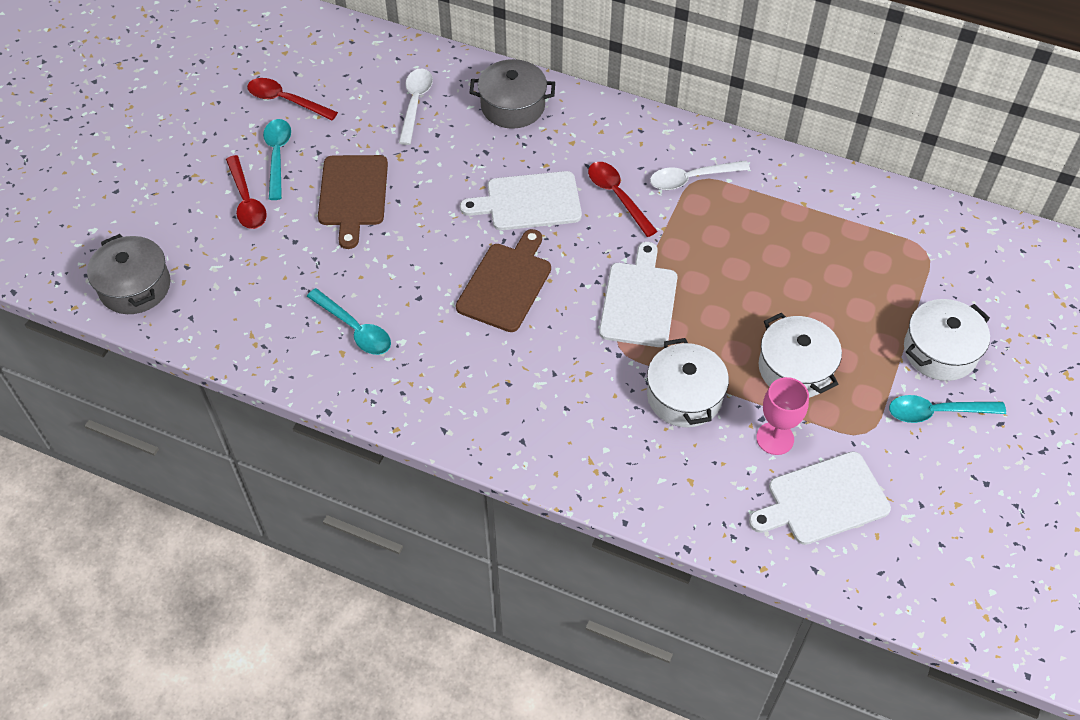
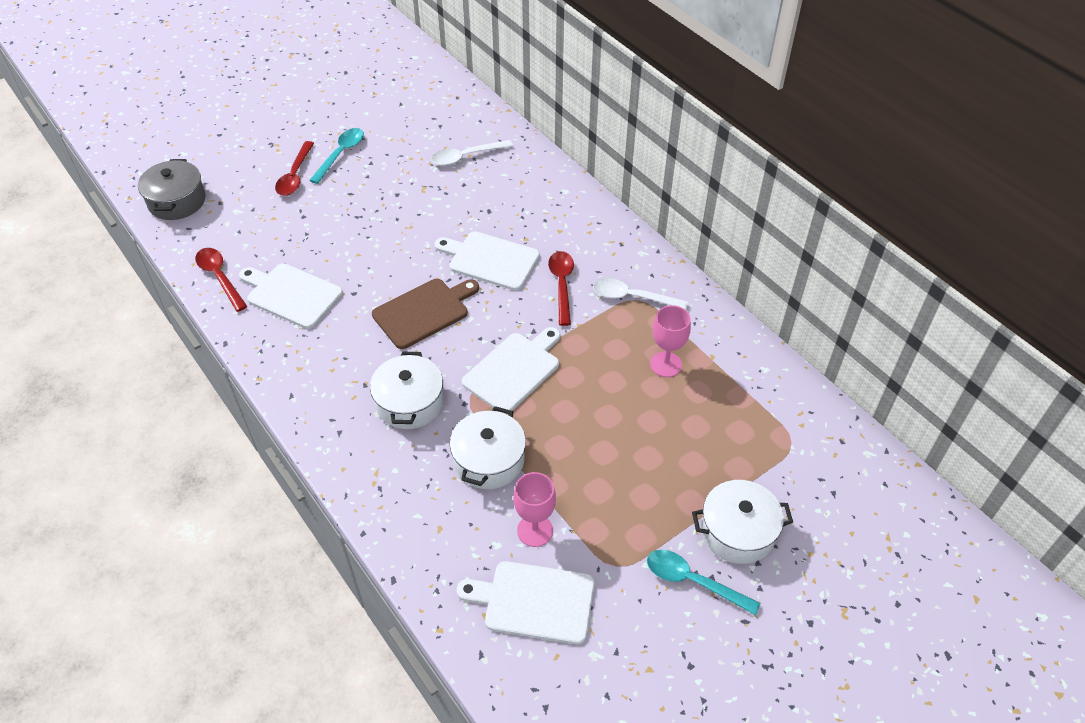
camera: 30 degrees right, 5 degrees down
red spoon [247,78,338,120] -> red spoon moved to [195,248,247,312]
turquoise spoon [307,288,391,355] -> white cutting board [239,263,343,329]
brown cutting board [318,155,388,249] -> none
white spoon [399,69,433,145] -> white spoon turned 150 degrees counterclockwise [431,140,513,166]
grey pot [469,59,555,129] -> none
white pot [759,313,842,398] -> white pot moved to [370,352,443,429]
none -> pink goblet [650,305,691,377]

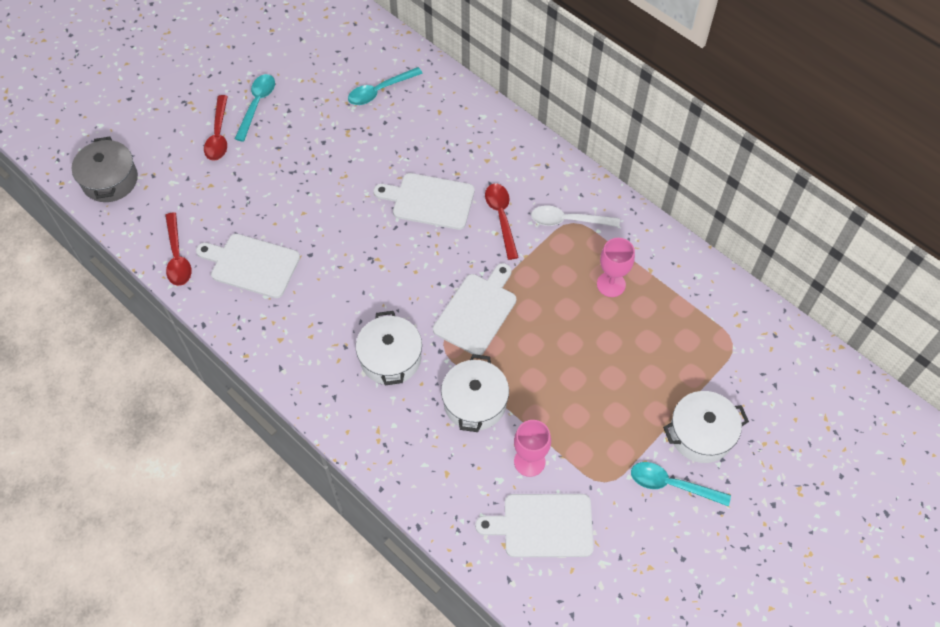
camera: 10 degrees left, 10 degrees up
red spoon [195,248,247,312] -> red spoon turned 150 degrees counterclockwise [165,212,192,286]
brown cutting board [372,279,479,349] -> none
white spoon [431,140,513,166] -> turquoise spoon [348,67,423,105]

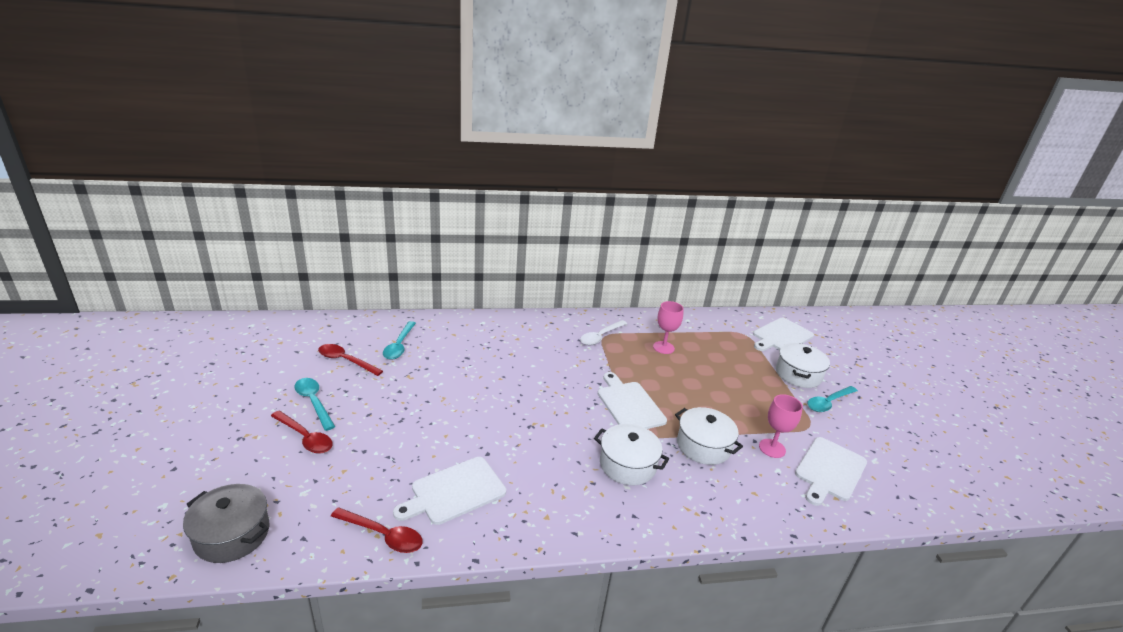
camera: 55 degrees left, 30 degrees down
white cutting board [373,173,475,230] -> white cutting board moved to [753,318,814,351]
red spoon [485,184,519,260] -> red spoon moved to [318,344,383,376]

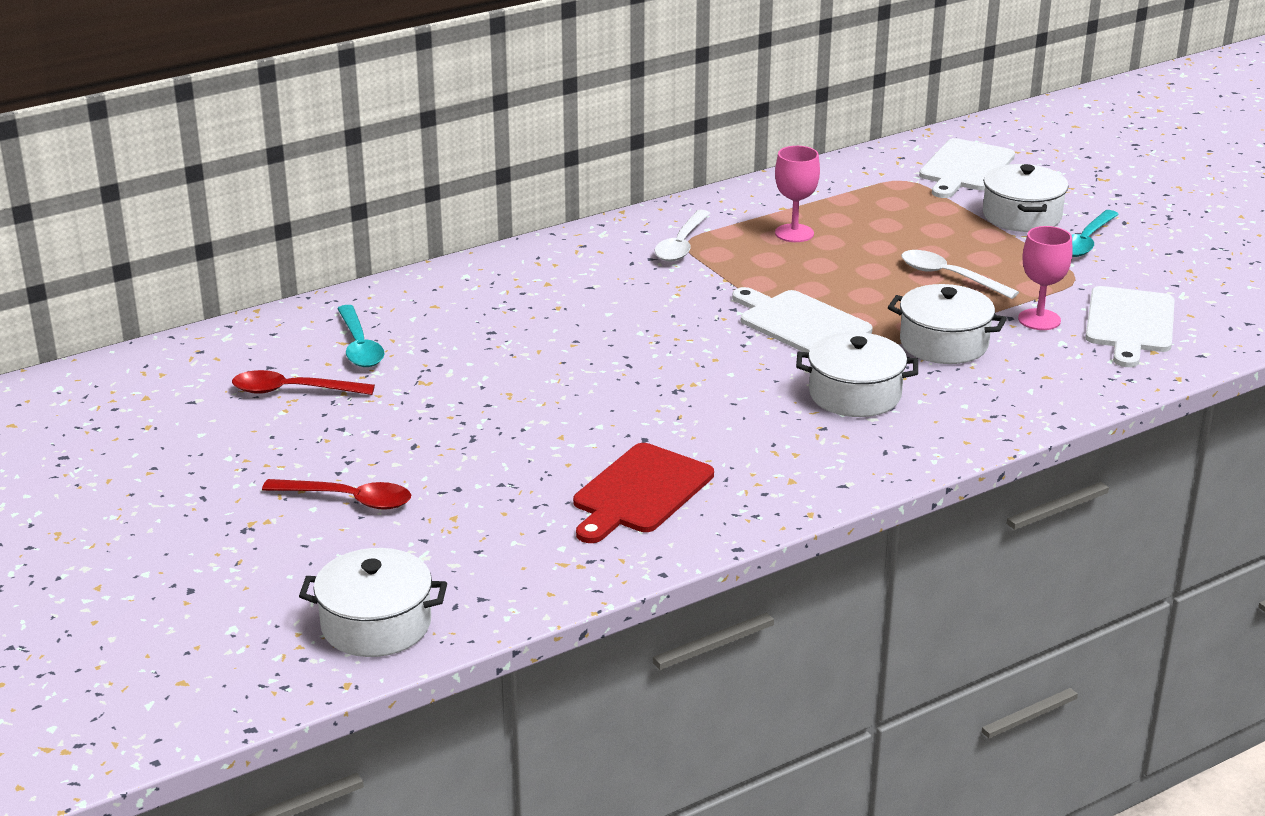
camera: 20 degrees left, 0 degrees up
grey pot [183,484,270,563] -> white pot [299,548,447,657]
turquoise spoon [294,378,335,431] -> none
red spoon [331,507,423,553] -> none
white cutting board [393,457,506,525] -> red cutting board [573,443,714,543]
none -> white spoon [901,250,1019,299]

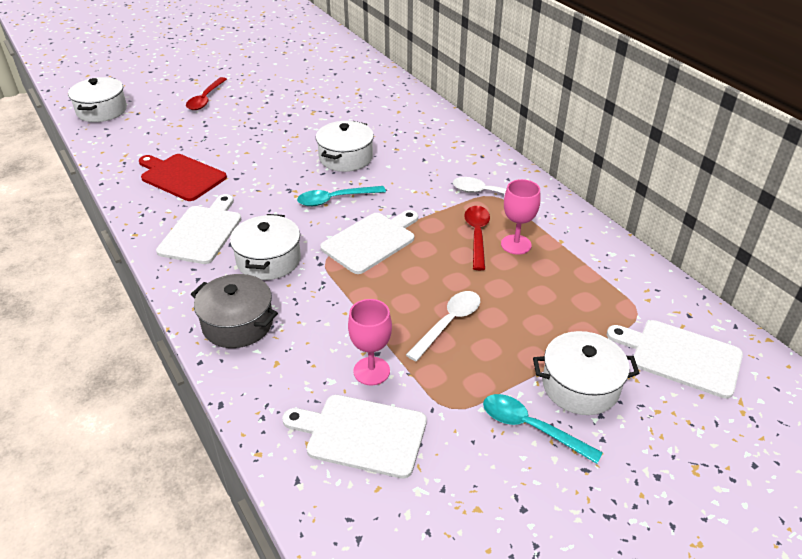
camera: 90 degrees right, 10 degrees up
red spoon [232,370,375,395] -> red spoon moved to [464,206,490,270]
turquoise spoon [337,305,385,367] -> turquoise spoon moved to [297,186,386,206]
white pot [888,284,1007,364] -> white pot moved to [316,121,374,172]
none -> white cutting board [156,194,241,264]
none -> grey pot [191,274,278,348]

